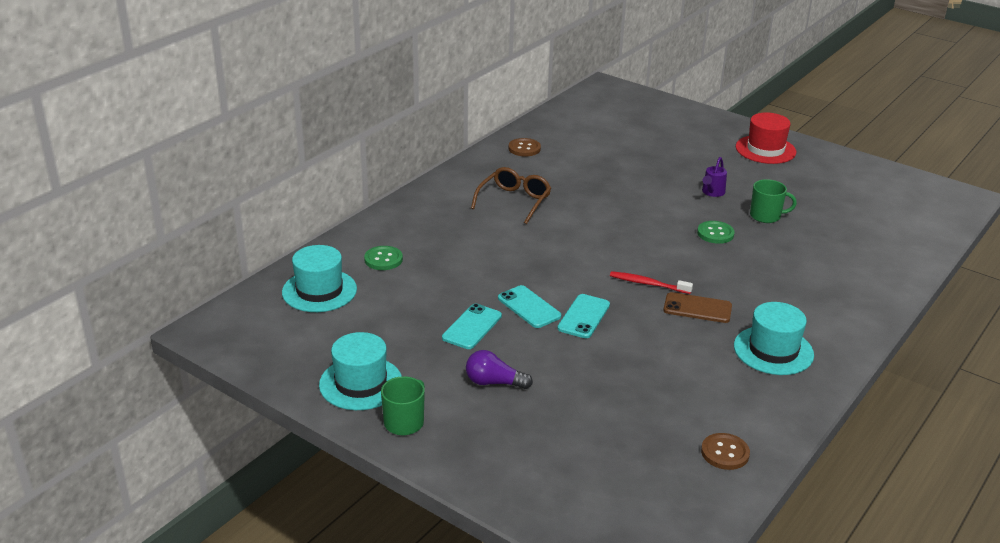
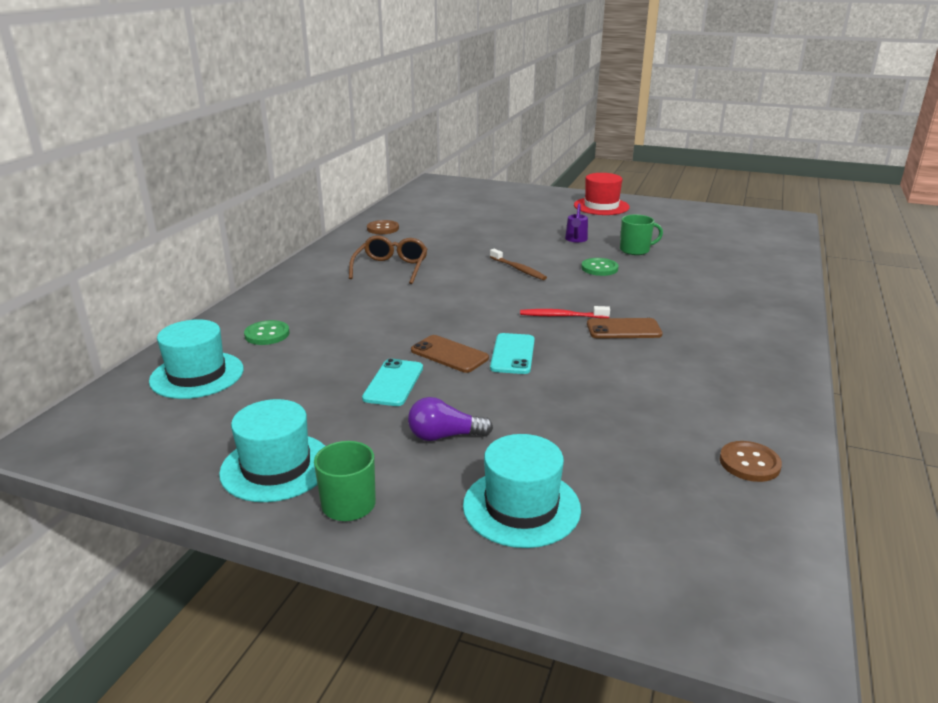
camera: 15 degrees left, 5 degrees down
turquoise phone [498,285,561,328] -> brown phone [411,335,489,373]
turquoise hat [734,302,814,375] -> turquoise hat moved to [463,434,581,548]
none -> brown toothbrush [490,249,547,280]

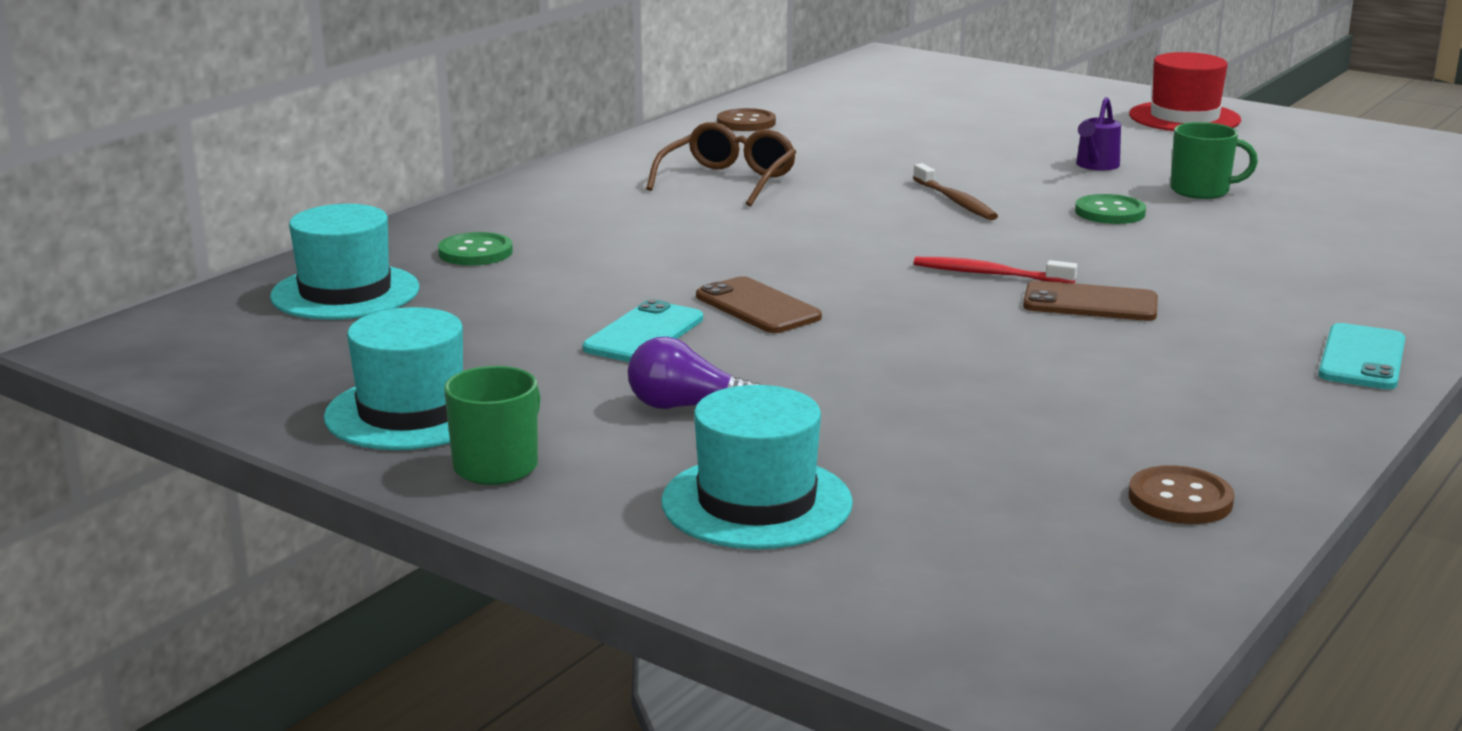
camera: 15 degrees right, 5 degrees down
turquoise phone [490,333,535,374] -> turquoise phone moved to [1318,323,1405,389]

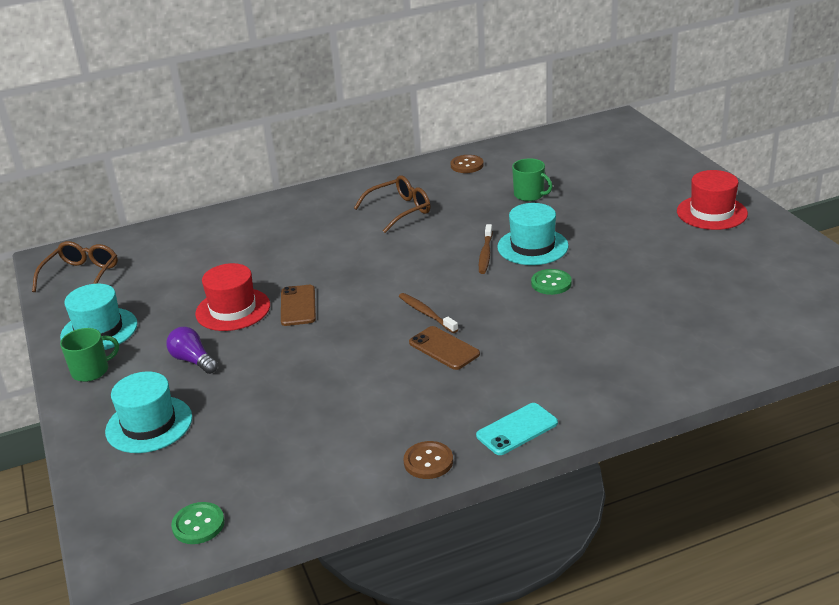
camera: 35 degrees right, 10 degrees up
turquoise hat [270,204,419,320] -> turquoise hat moved to [497,203,569,265]
green button [438,232,513,266] -> green button moved to [171,502,225,544]
turquoise phone [583,299,703,362] -> red hat [195,263,270,331]
red toothbrush [914,257,1077,283] -> brown toothbrush [399,293,458,333]
purple watering can [1076,97,1121,170] -> none
brown button [1129,465,1234,524] -> brown button moved to [403,441,453,479]
green mug [1170,122,1258,199] -> green mug moved to [512,158,553,201]
none -> brown glasses [32,241,118,292]

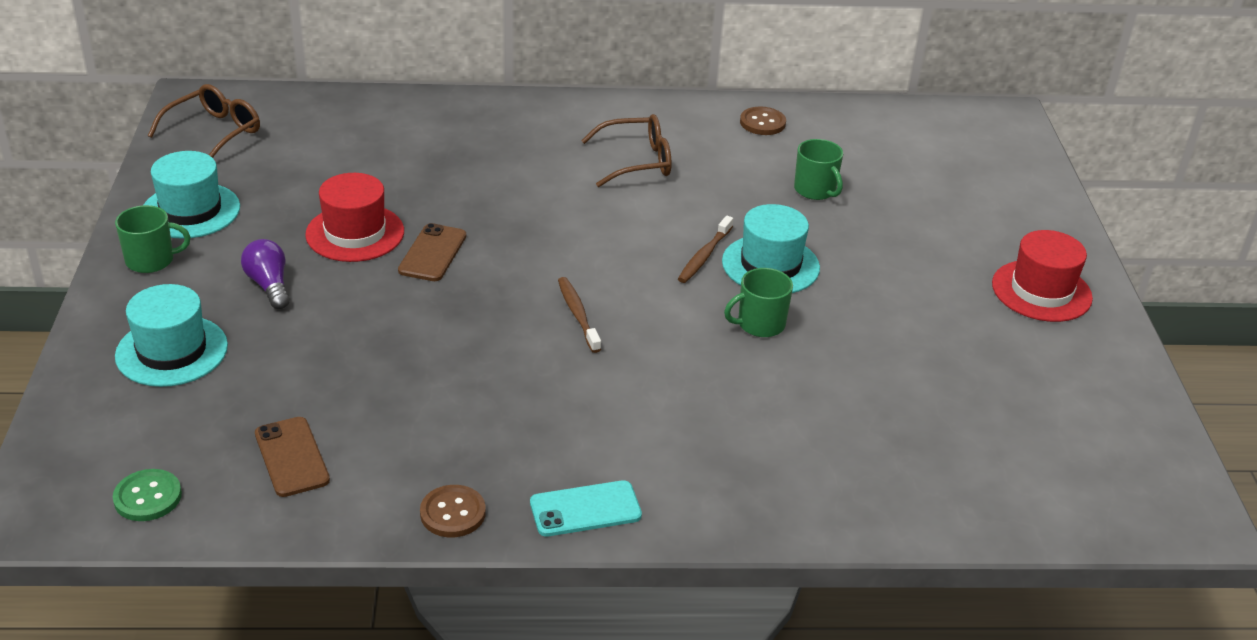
camera: 15 degrees right, 5 degrees up
brown phone [409,326,480,370] -> brown phone moved to [255,417,330,497]
green button [531,269,572,295] -> green mug [724,268,793,337]

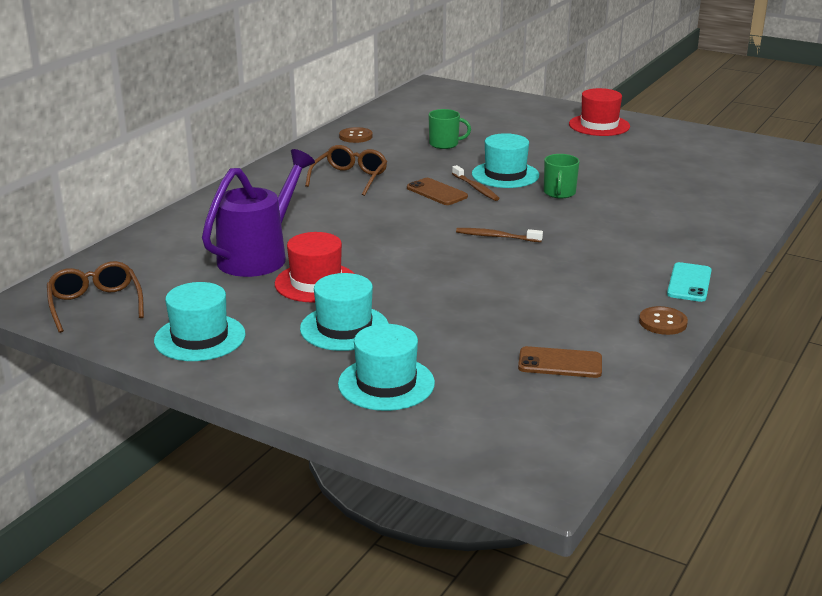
camera: 55 degrees left, 10 degrees down
green button [113,469,182,521] -> none
green mug [115,205,190,273] -> none
purple light bulb [241,239,290,309] -> turquoise hat [300,273,389,351]
brown phone [398,223,466,281] -> brown phone moved to [407,178,468,205]
none -> purple watering can [202,149,315,277]

